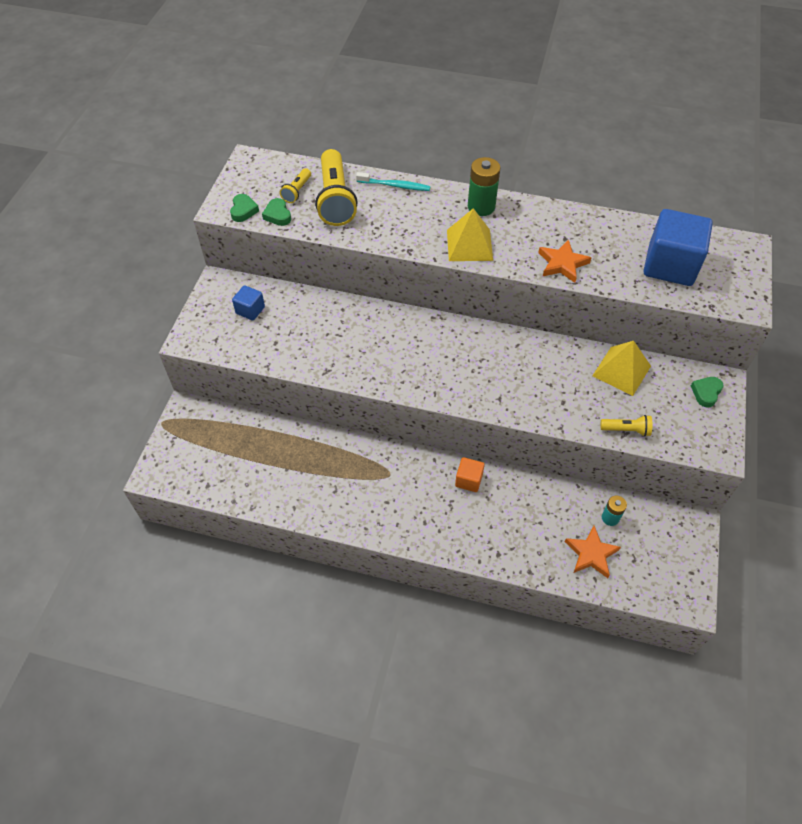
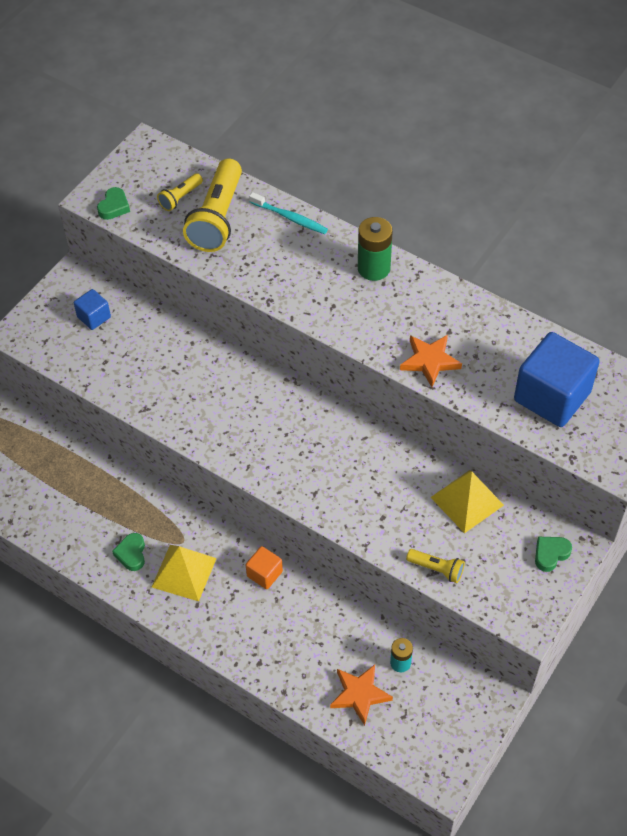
camera: 20 degrees right, 0 degrees up
green heart [262,198,291,226] -> green heart moved to [112,533,145,571]
yellow pyramid [447,208,493,261] -> yellow pyramid moved to [152,545,217,601]

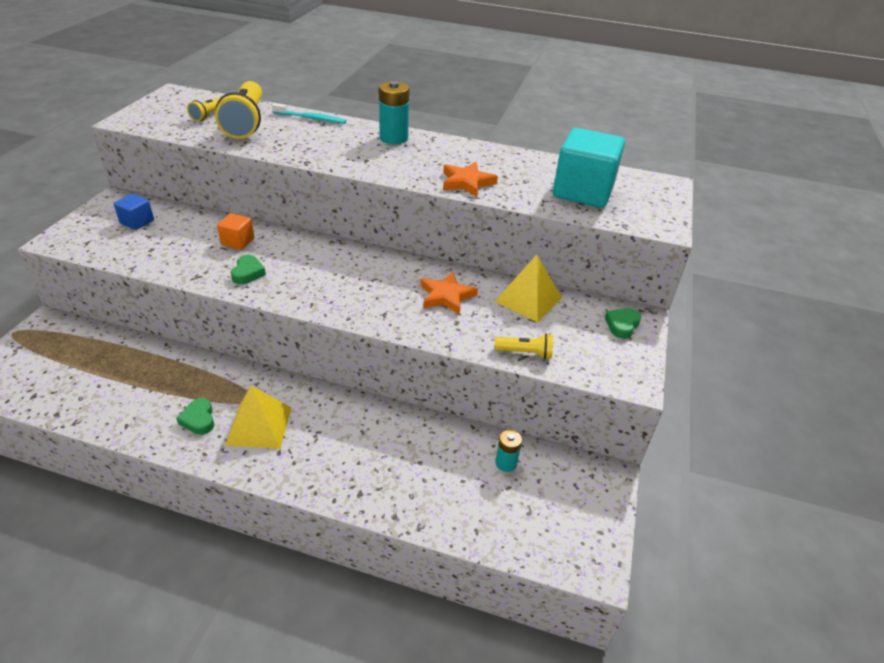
camera: 20 degrees left, 15 degrees down
green heart [97,187,130,220] -> green heart moved to [231,255,266,284]
orange cube [246,546,283,589] -> orange cube moved to [217,213,254,250]
orange star [330,665,393,726] -> orange star moved to [420,272,478,315]
green battery [358,217,393,281] -> turquoise battery [379,81,409,144]
blue cube [514,332,600,427] -> turquoise cube [553,128,625,208]

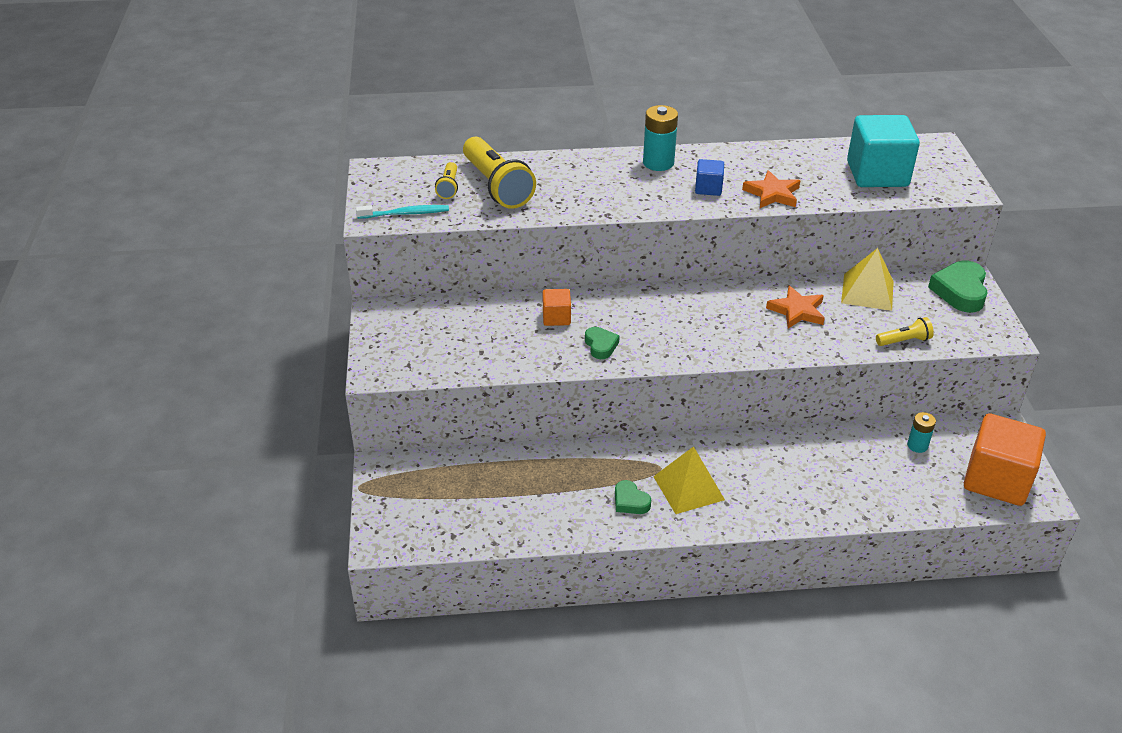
camera: 20 degrees left, 0 degrees up
blue cube [114,194,154,230] -> blue cube moved to [695,159,724,196]
turquoise toothbrush [272,103,346,124] -> turquoise toothbrush moved to [356,205,449,219]
green heart [605,308,641,339] -> green heart [928,260,988,312], size x1.73
none -> orange cube [964,413,1046,506]

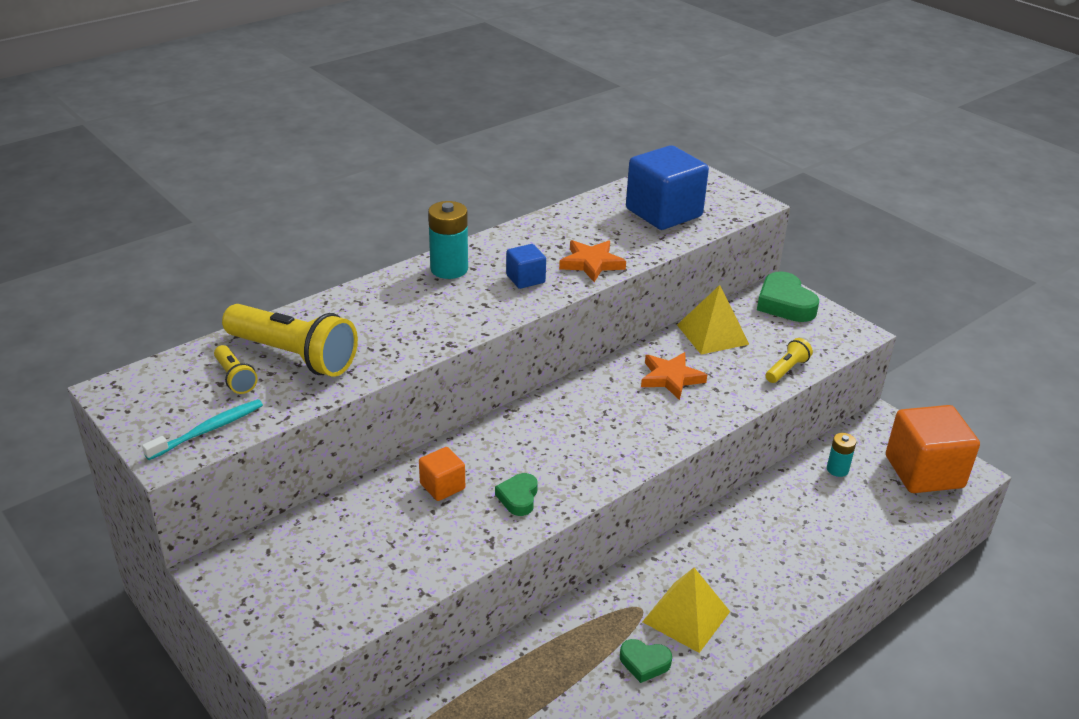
camera: 35 degrees left, 5 degrees down
green heart [585,327,620,359] -> green heart turned 120 degrees counterclockwise [495,473,538,516]
turquoise cube [847,115,920,187] -> blue cube [626,145,709,230]

